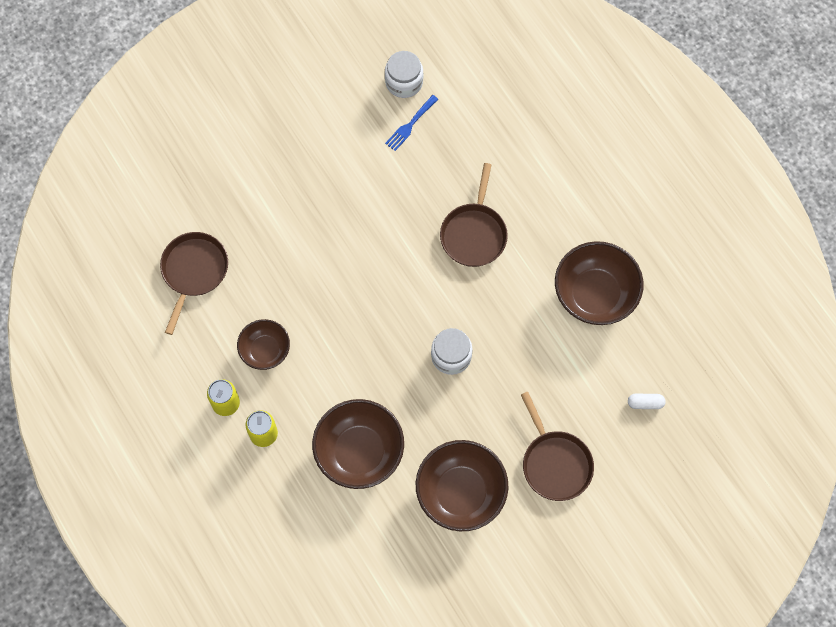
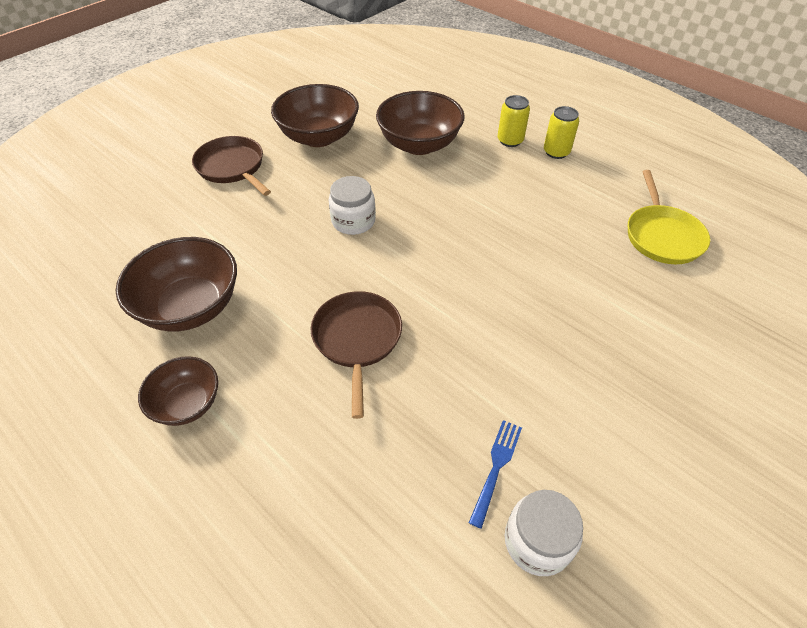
camera: 165 degrees right, 20 degrees down
brown pan [160,232,228,335] -> yellow pan [628,170,710,264]
brown bowl [237,319,290,370] -> brown bowl moved to [138,356,218,426]
white capsule [628,394,666,409] -> none

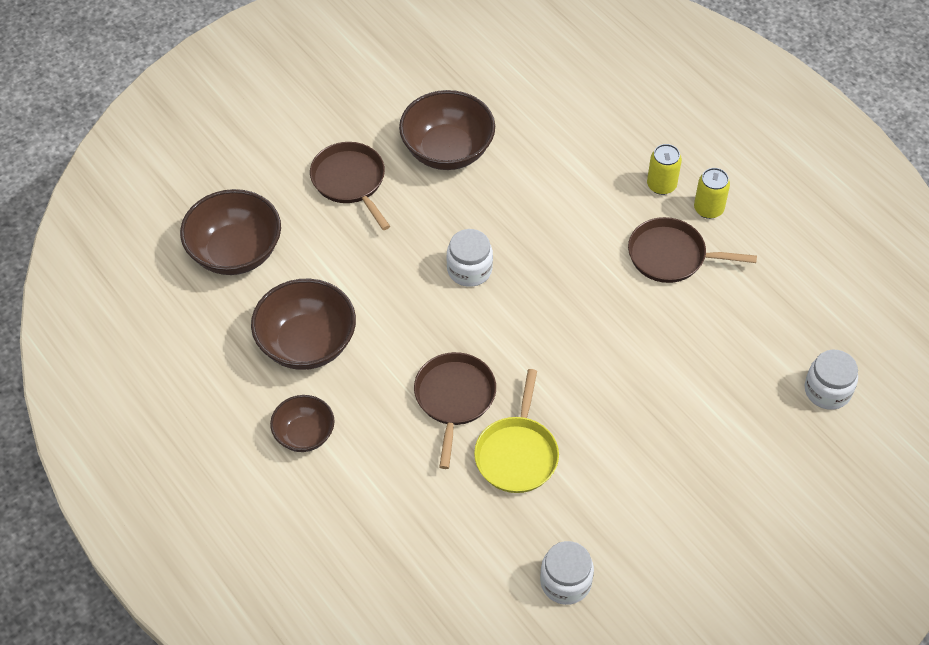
camera: 10 degrees right, 5 degrees up
brown bowl [376,91,465,155] -> brown bowl moved to [180,189,281,275]
blue fork [469,420,522,529] -> none
yellow pan [628,170,710,264] -> yellow pan moved to [474,369,559,493]
none -> brown pan [628,217,757,283]
none -> white jar [805,350,858,410]

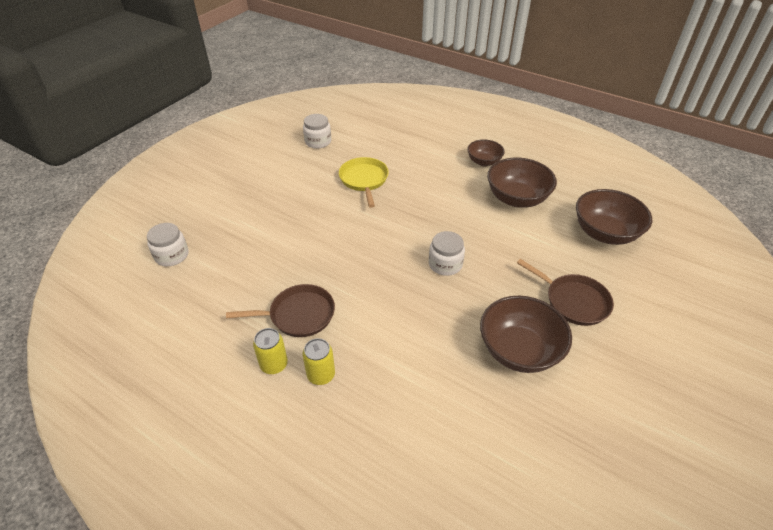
camera: 160 degrees right, 10 degrees down
brown pan [414,352,496,469] -> none

